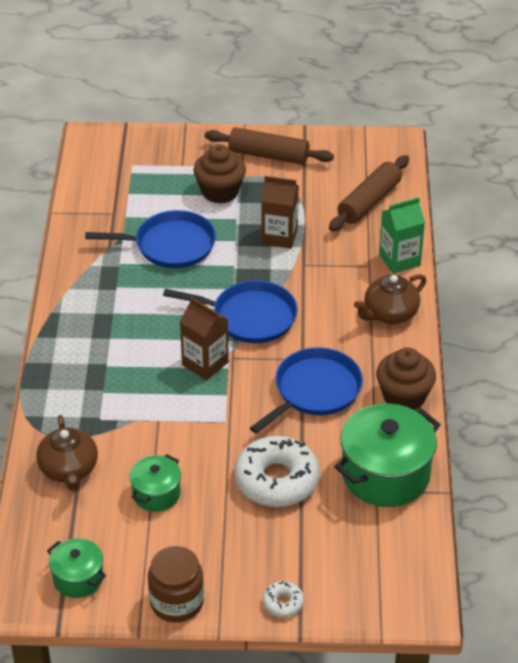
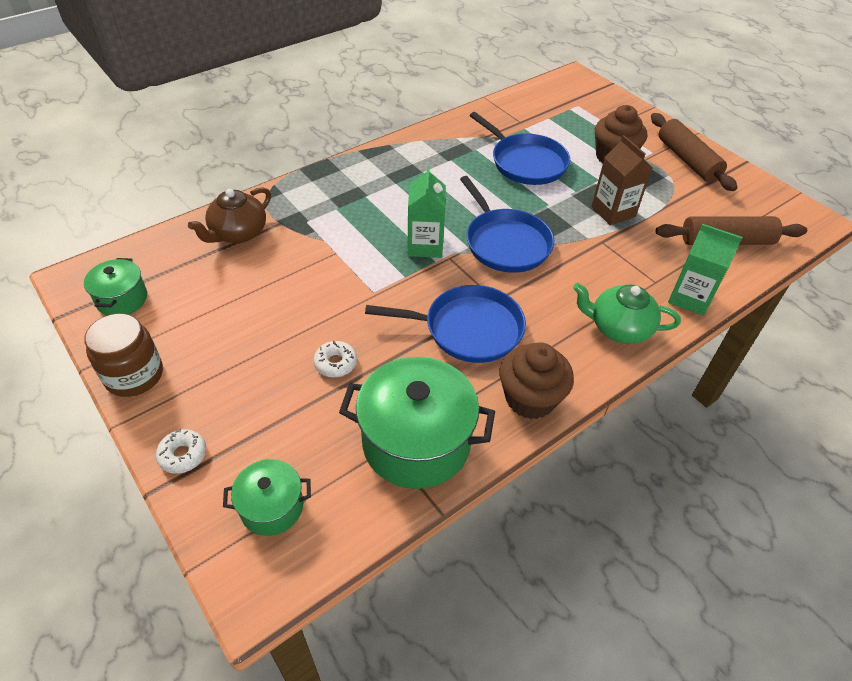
camera: 50 degrees right, 5 degrees up
green pot [129,454,181,512] -> green pot moved to [223,459,311,536]
brown carton [180,297,229,380] -> green carton [408,166,446,258]
white donut [234,436,320,507] -> white donut [314,341,357,377], size x0.45
brown teapot [354,274,426,324] -> green teapot [573,283,681,344]

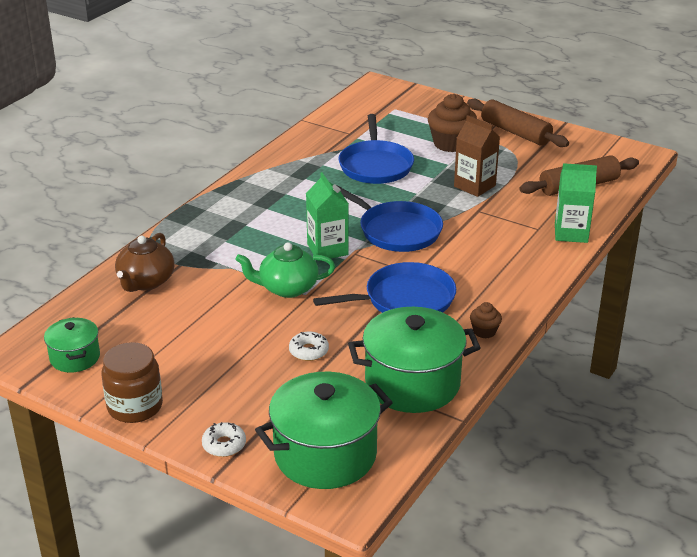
camera: 20 degrees left, 15 degrees down
green pot [223,459,311,536] -> green pot [255,372,393,489], size x1.86
blue pan [470,112,570,185] -> blue pan turned 60 degrees clockwise [338,114,414,184]
brown cupcake [499,342,574,419] -> brown cupcake [470,302,502,338], size x0.51
green teapot [573,283,681,344] -> green teapot moved to [235,242,335,298]

